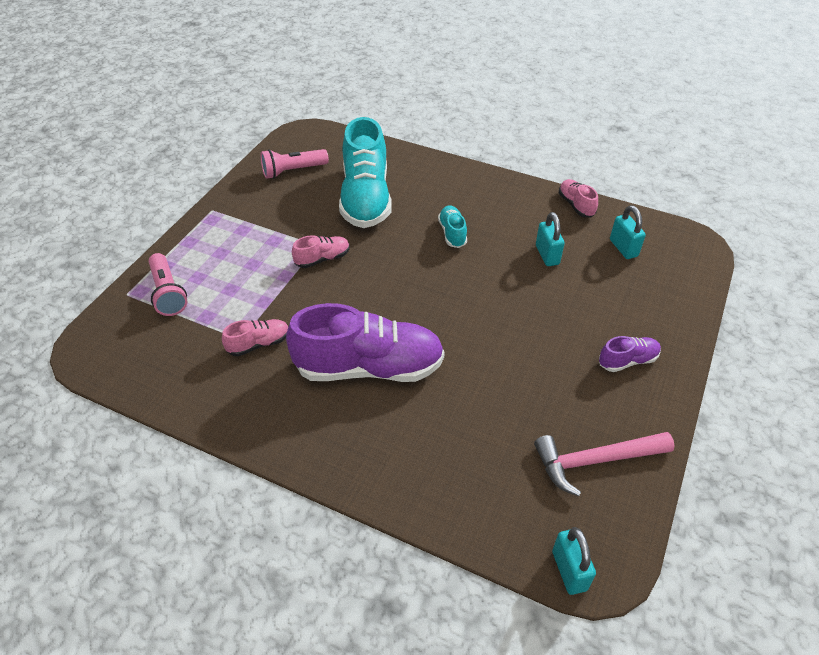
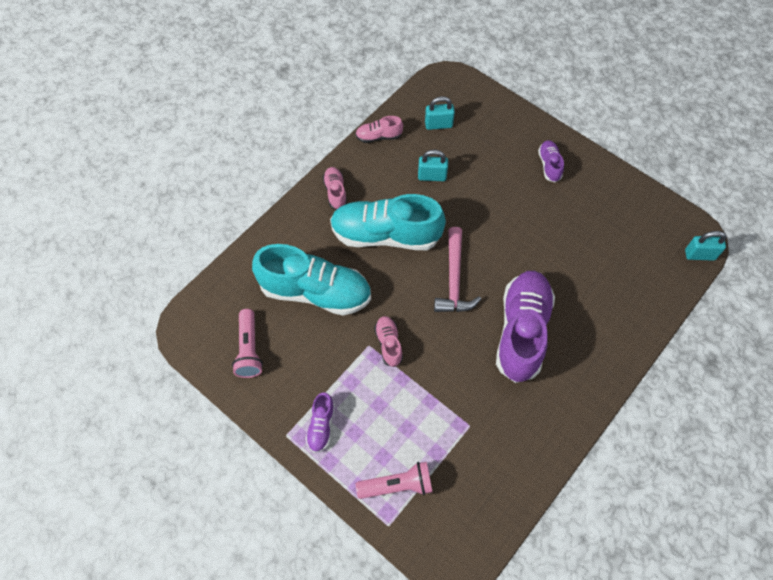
camera: 75 degrees left, 15 degrees up
pink shoe [222,319,289,356] -> pink shoe moved to [323,167,347,209]
turquoise shoe [438,205,467,248] -> turquoise shoe [330,194,446,250], size x2.21
pink hammer [534,432,675,496] -> pink hammer moved to [434,227,481,312]
none -> purple shoe [306,392,335,453]

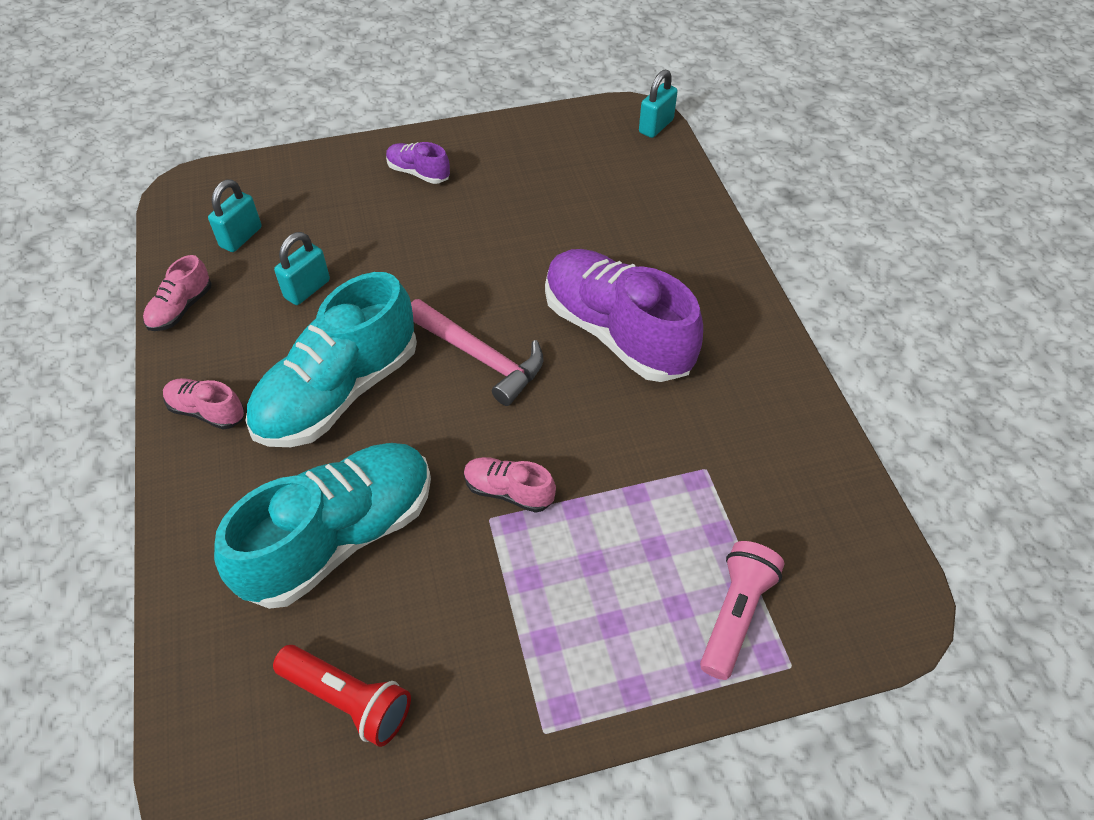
camera: 55 degrees left, 10 degrees down
pink flashlight [232,309,263,378] -> red flashlight [273,645,411,747]
purple shoe [306,392,335,453] -> none

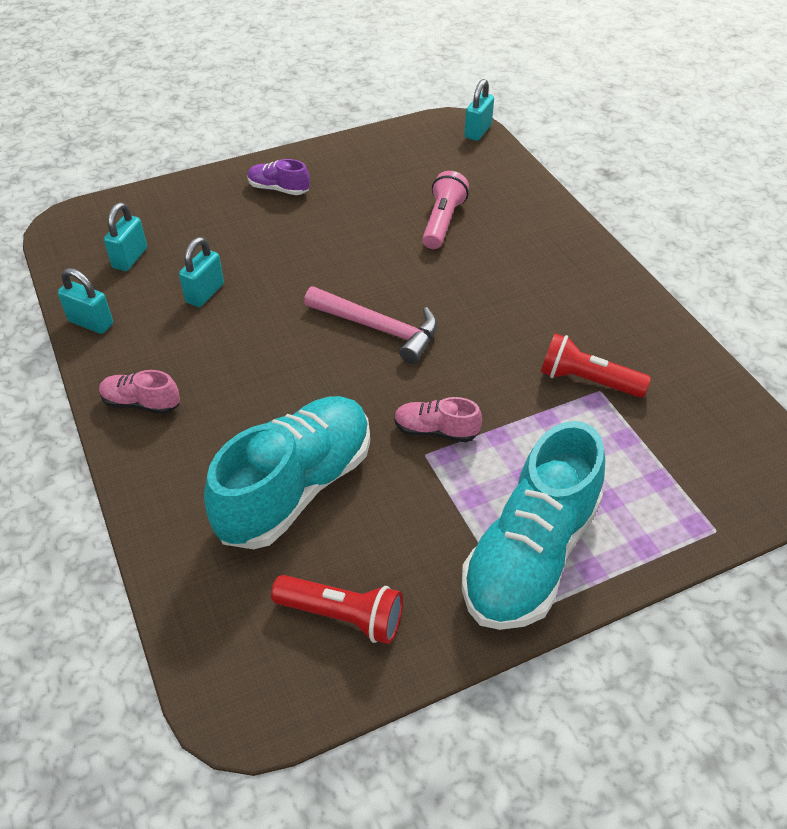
camera: 10 degrees left, 5 degrees down
pink shoe [143,255,212,331] -> turquoise padlock [58,268,113,334]
turquoise shoe [245,272,417,447] -> turquoise shoe moved to [462,421,605,630]
purple shoe [545,249,703,382] -> none
pink flashlight [700,541,785,680] -> pink flashlight moved to [422,171,469,249]
none -> red flashlight [541,333,651,398]

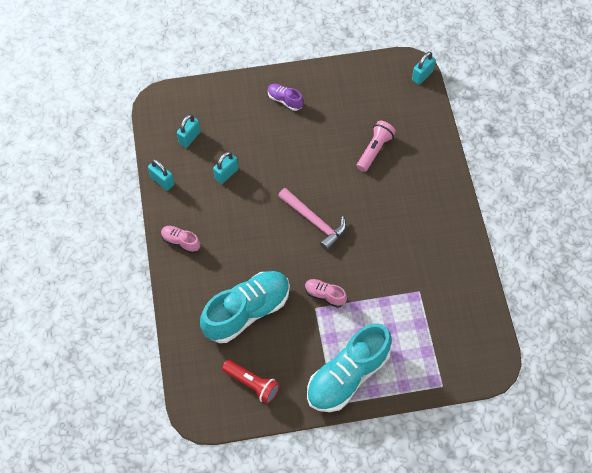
camera: 15 degrees right, 15 degrees up
red flashlight [541,333,651,398] -> none

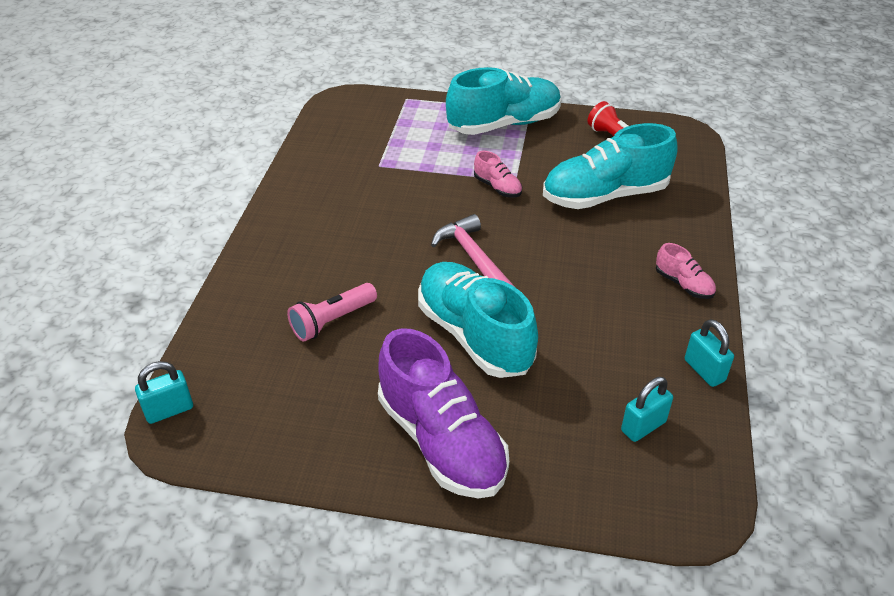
camera: 160 degrees left, 20 degrees down
turquoise padlock [213,152,238,184] -> none
purple shoe [268,84,303,111] -> purple shoe [378,328,509,499], size x2.21
none -> turquoise shoe [418,262,538,378]

